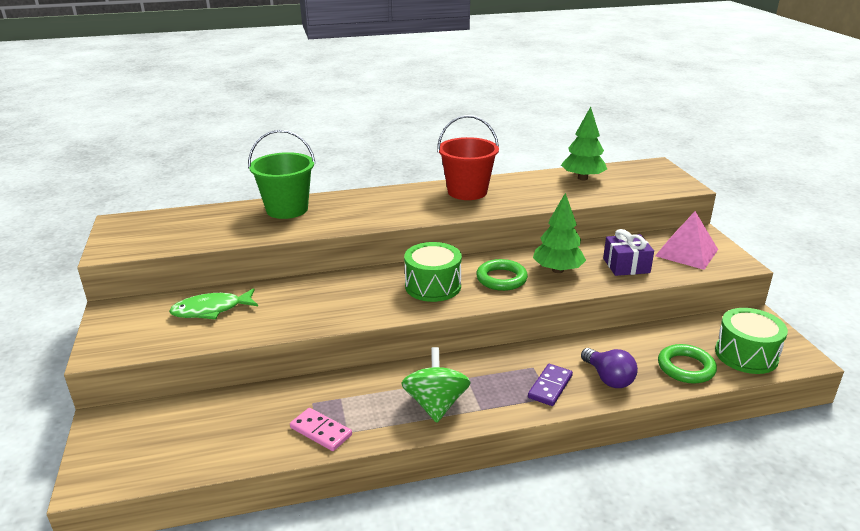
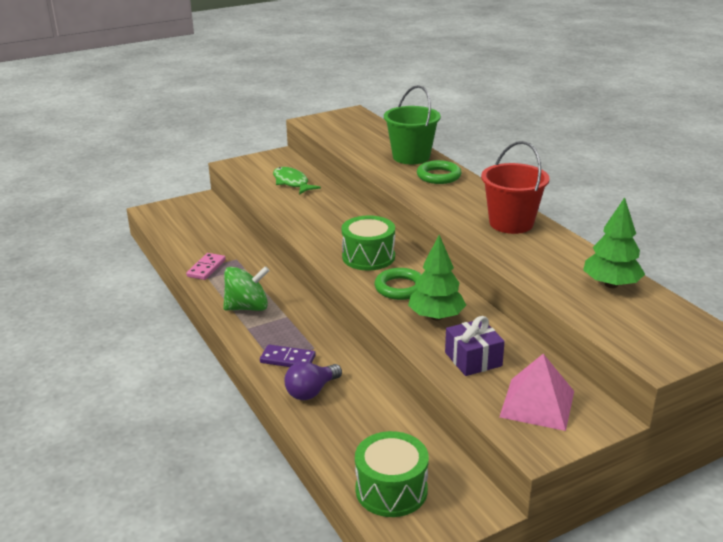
camera: 75 degrees right, 0 degrees up
green ring [658,344,717,384] -> green ring moved to [417,160,462,184]

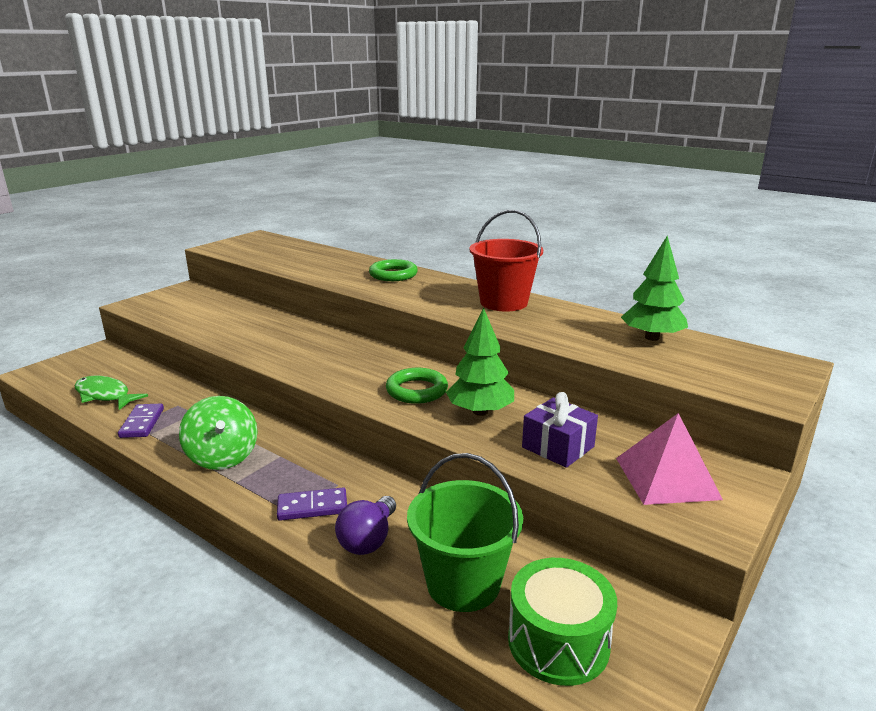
camera: 25 degrees left, 5 degrees down
pink domino [186,253,226,280] -> purple domino [118,404,164,438]
green spinning top [223,266,270,311] -> green spinning top turned 105 degrees clockwise [179,396,258,470]
green fish [273,167,321,195] -> green fish moved to [74,376,148,410]
green drum [341,215,395,271] -> none
green bucket [384,85,441,164] -> green bucket moved to [407,453,523,612]

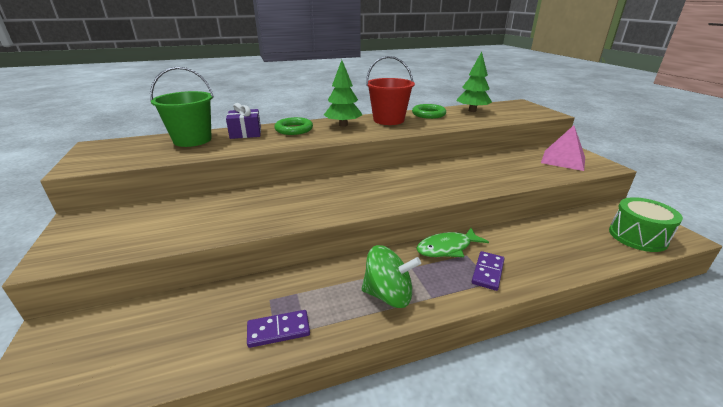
camera: 55 degrees left, 5 degrees up
green fish [74,376,148,410] -> green fish moved to [416,228,489,257]
purple domino [118,404,164,438] -> purple domino turned 45 degrees counterclockwise [247,310,310,348]
purple light bulb [335,496,396,555] -> none
green ring [386,368,448,404] -> green ring moved to [412,104,446,119]
green bucket [407,453,523,612] -> green bucket moved to [150,67,214,147]
green tree [446,308,514,416] -> green tree moved to [324,60,362,127]
purple gift [522,392,598,468] -> purple gift moved to [226,103,261,139]

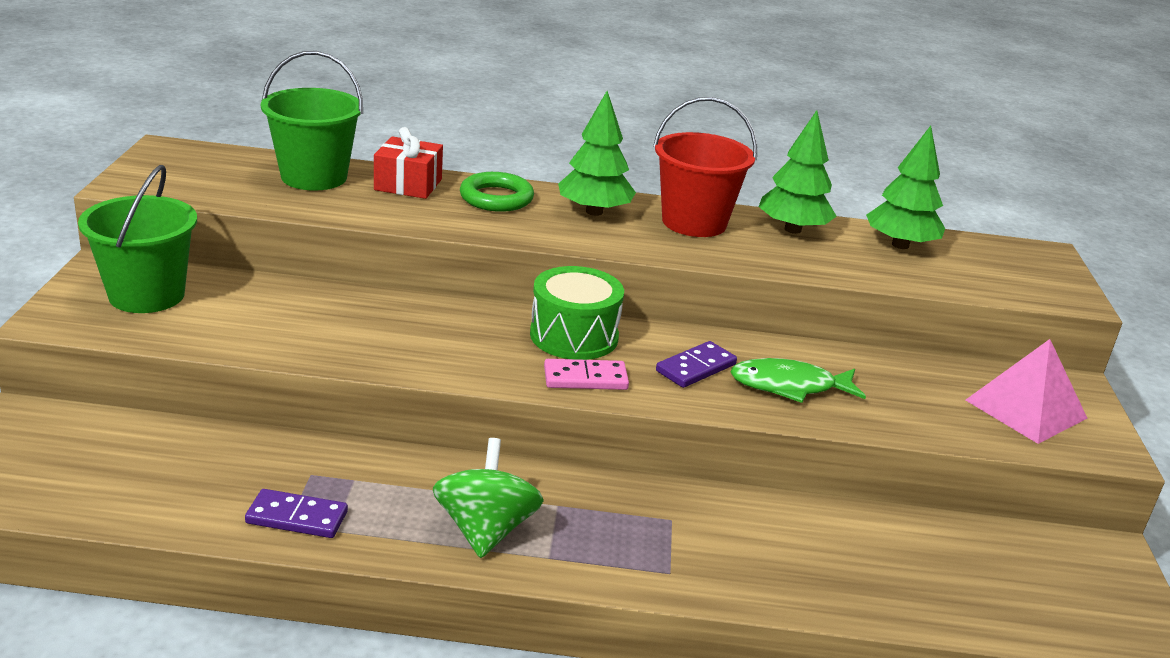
camera: 20 degrees right, 0 degrees up
purple gift [226,103,261,139] -> red gift [374,127,443,199]
green spinning top [362,245,421,308] -> green spinning top turned 120 degrees counterclockwise [433,438,544,558]
green ring [412,104,446,119] -> green tree [759,110,837,234]
green fish [416,228,489,257] -> green fish moved to [731,358,866,403]
purple domino [472,251,504,291] -> purple domino moved to [656,341,737,388]
green drum [609,197,683,252] -> green drum moved to [530,266,624,360]
none -> green bucket [78,165,197,313]
none -> pink domino [544,359,629,390]

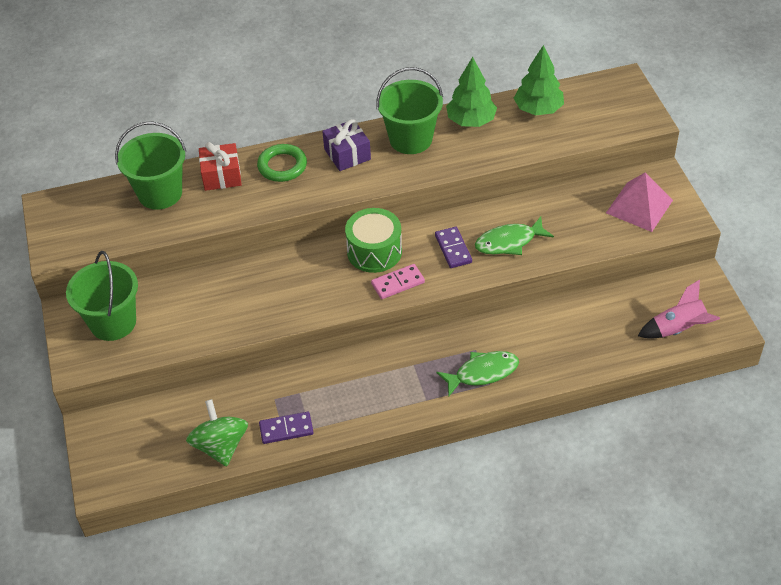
camera: 15 degrees left, 20 degrees up
green spinning top [433,438,544,558] -> green spinning top moved to [186,399,248,467]
green tree [558,91,636,216] -> purple gift [322,119,371,171]
red bucket [653,97,757,237] -> green bucket [376,67,443,154]
purple domino [656,341,737,388] -> purple domino turned 45 degrees counterclockwise [435,227,472,268]
none -> green fish [436,351,519,396]
none -> pink rocket [638,280,720,339]

